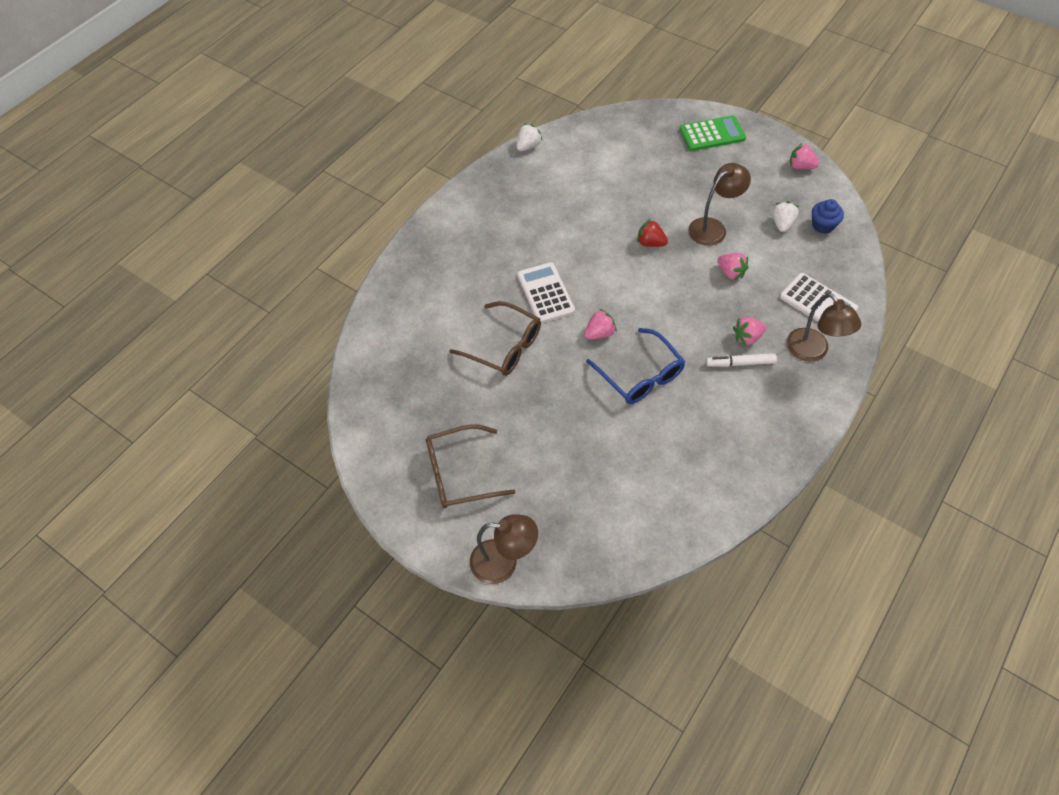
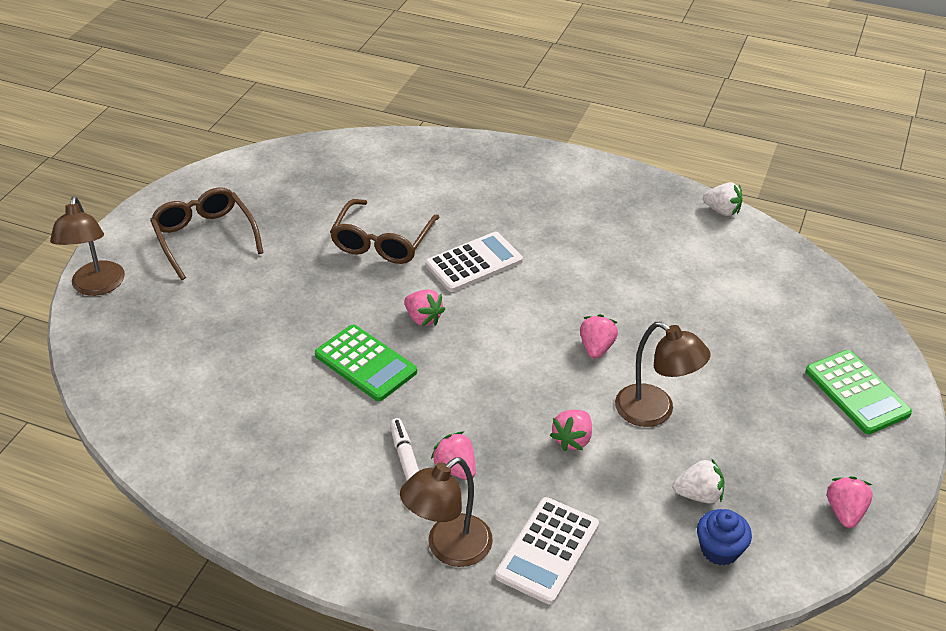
camera: 75 degrees right, 15 degrees down
blue glasses [586,328,685,404] -> green calculator [315,325,417,401]
red strawberry [637,219,668,247] -> pink strawberry [580,314,618,359]

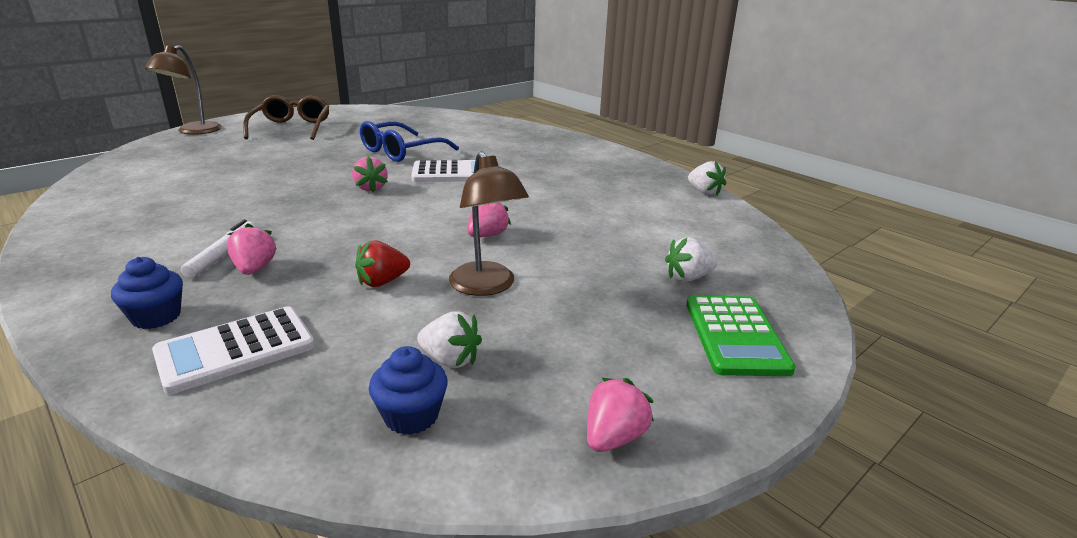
camera: 25 degrees right, 15 degrees down
green calculator [315,325,417,401] -> none
brown glasses [330,199,440,264] -> blue glasses [360,121,459,162]
brown lamp [400,457,493,567] -> blue cupcake [111,257,183,329]
pink strawberry [550,410,592,451] -> red strawberry [355,241,410,287]
none -> white strawberry [665,237,717,282]

